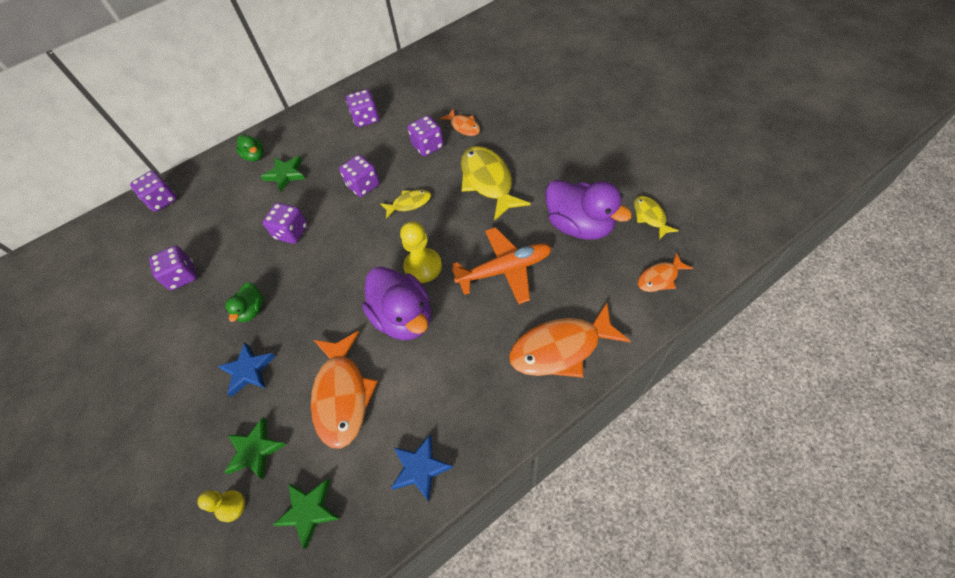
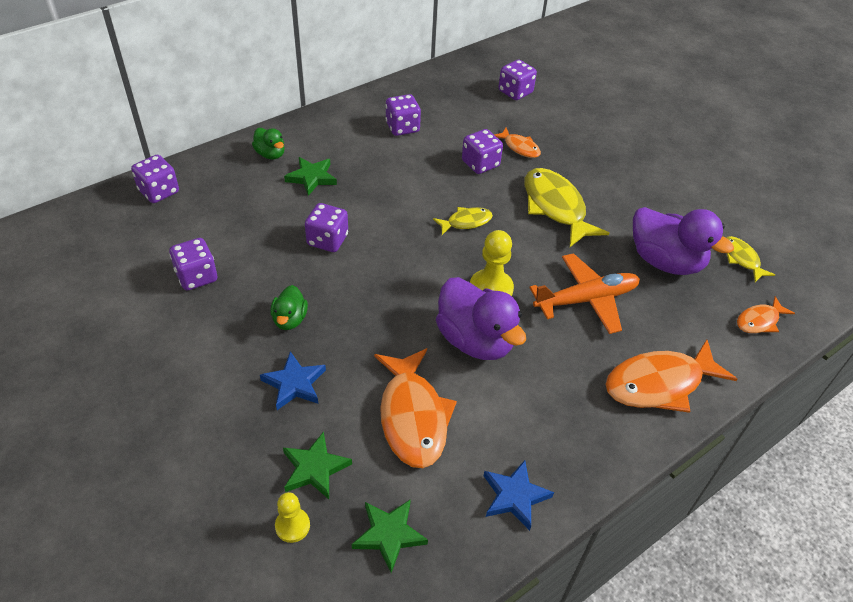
camera: 10 degrees left, 10 degrees down
purple dice [339,154,380,197] -> purple dice moved to [498,59,537,100]

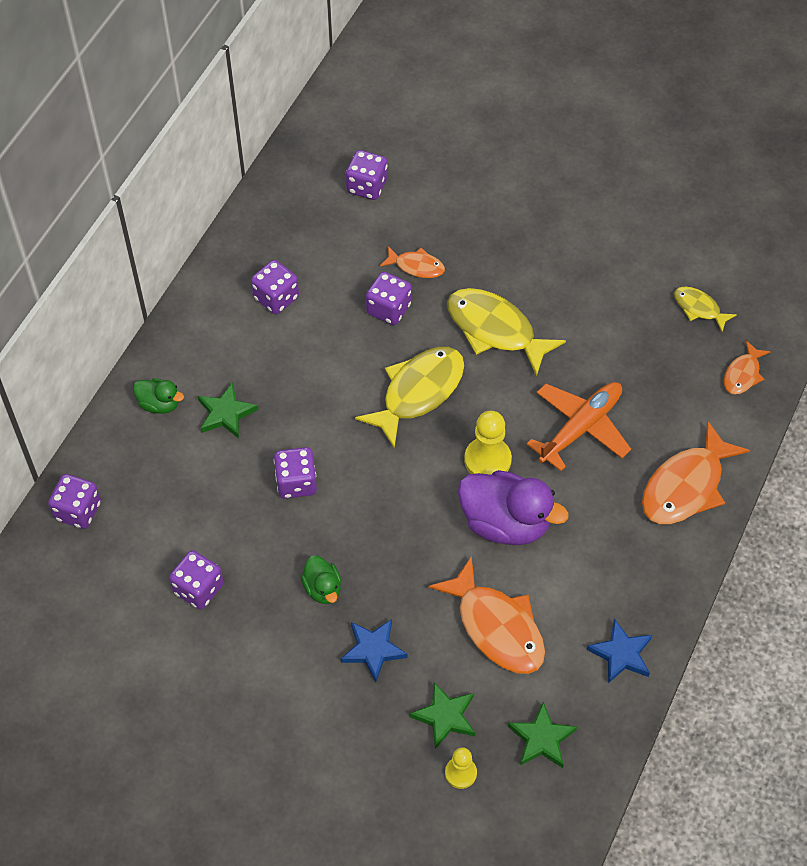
camera: 25 degrees left, 10 degrees up
yellow fish [433,207,493,235] -> yellow fish [355,347,464,448], size x1.90
purple duck [633,207,734,275] -> none

